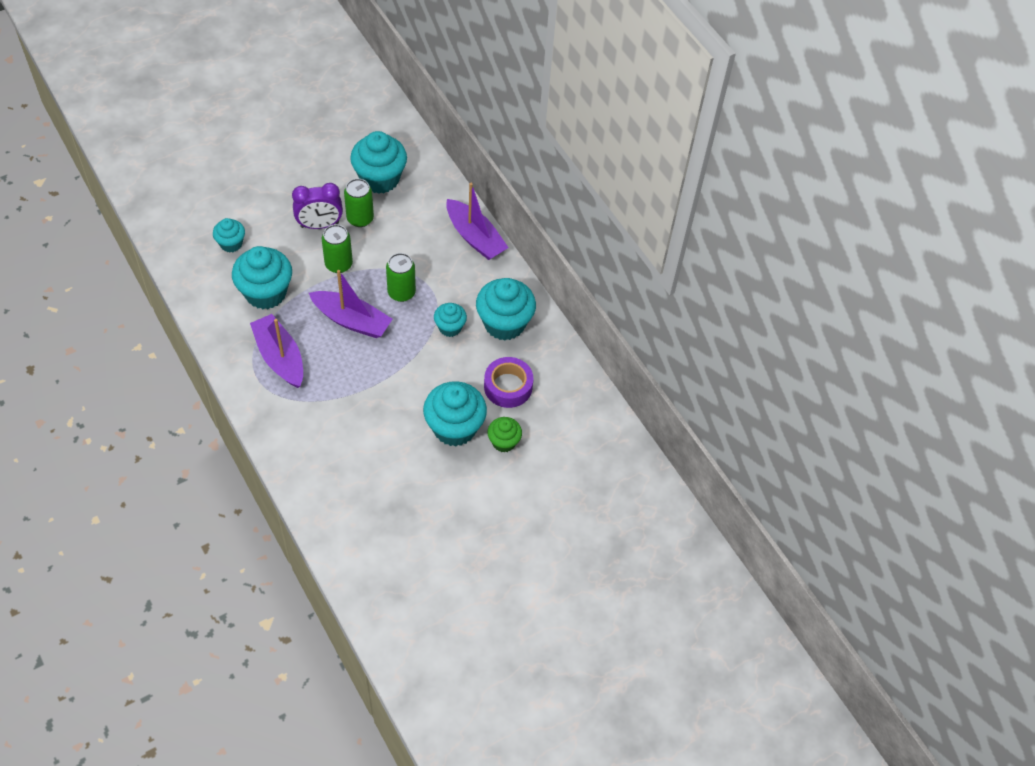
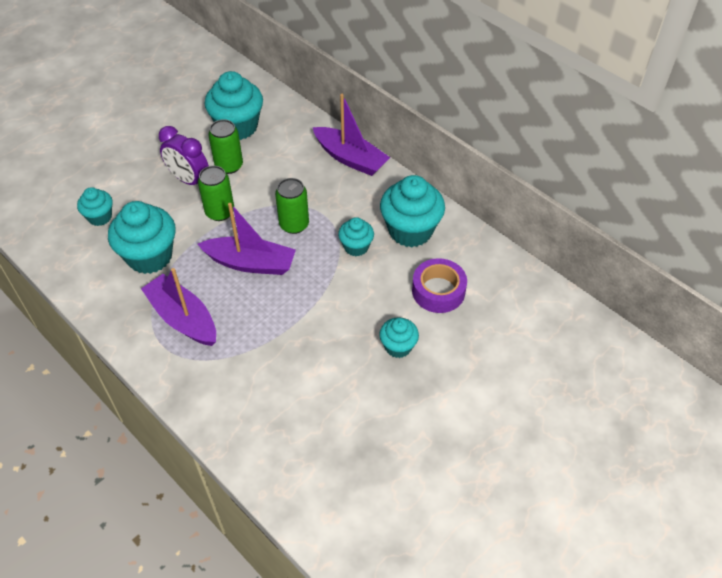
camera: 10 degrees left, 5 degrees down
purple clock [292,183,343,229] -> purple clock turned 60 degrees clockwise [159,126,209,185]
turquoise cupcake [423,381,487,447] -> turquoise cupcake [379,317,419,358], size x0.55
green cupcake [487,417,522,453] -> none

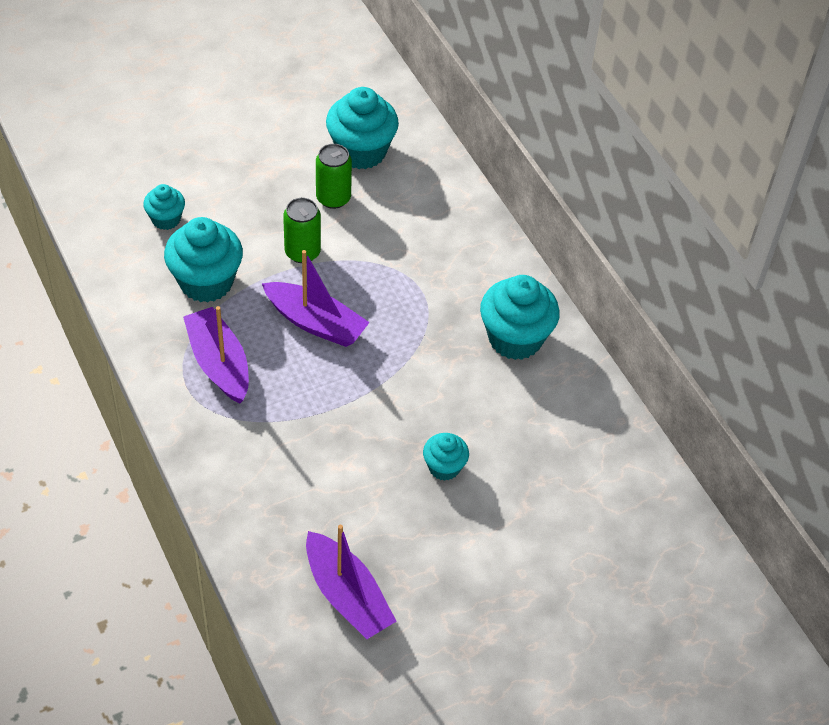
camera: 15 degrees right, 0 degrees up
purple clock [159,126,209,185] -> none
green can [275,178,309,234] -> none
purple boat [313,94,390,176] -> purple boat moved to [306,525,397,639]
turquoise cupcake [338,217,374,256] -> none
purple tape [412,258,467,313] -> none

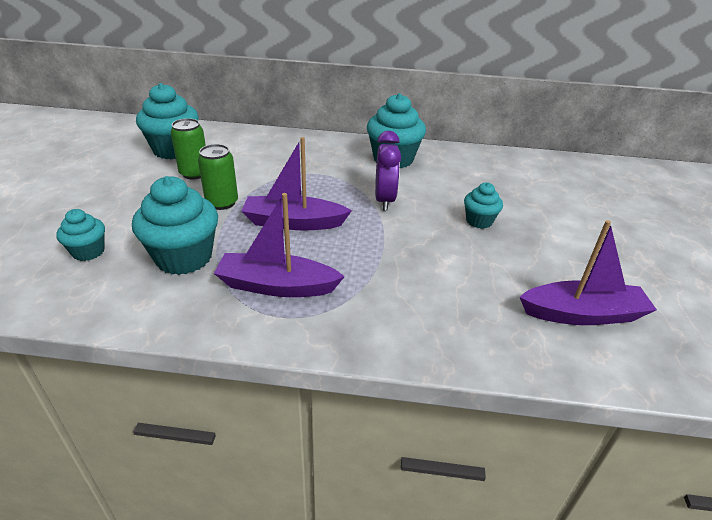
camera: 55 degrees left, 15 degrees down
purple boat [262,250,370,347] -> purple boat turned 150 degrees counterclockwise [241,137,352,230]
none -> purple clock [375,131,401,211]

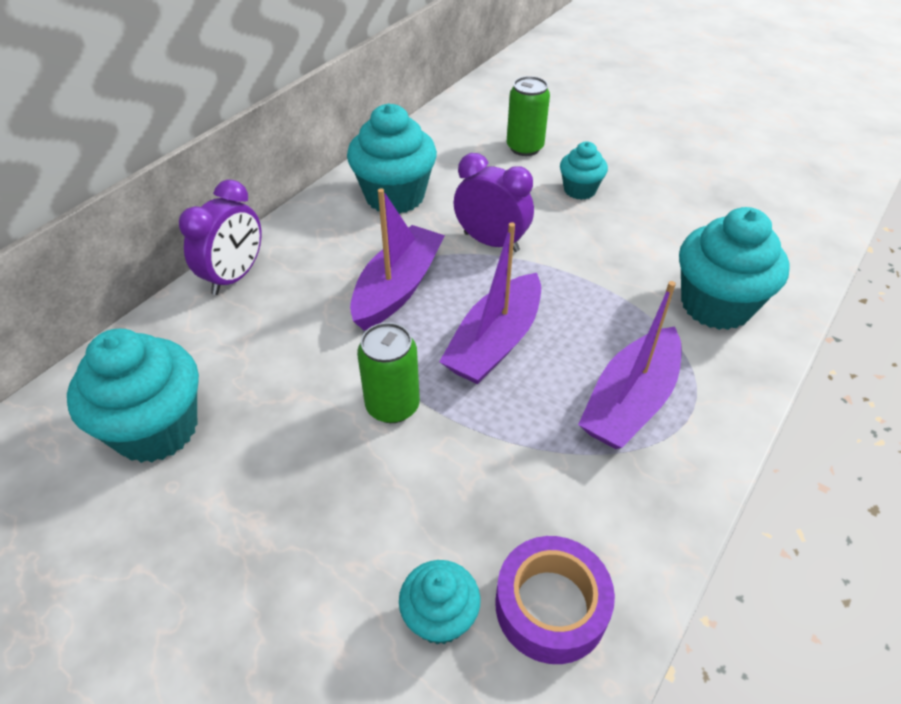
camera: 60 degrees left, 10 degrees up
turquoise cupcake [132,176,218,275] -> turquoise cupcake moved to [679,207,789,330]
green can [170,118,206,179] -> green can moved to [507,76,550,156]
purple boat [520,220,657,325] -> purple boat moved to [350,188,445,330]
none -> purple clock [179,180,262,295]
none -> purple tape [496,536,615,664]

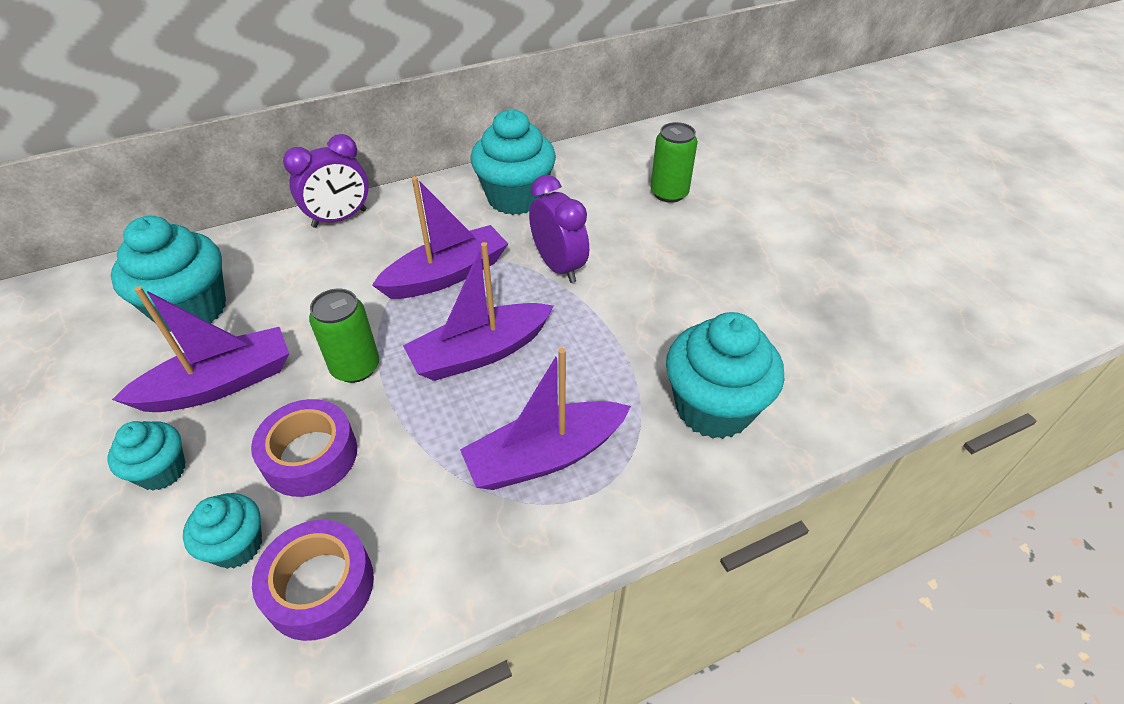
camera: 30 degrees right, 0 degrees up
turquoise cupcake [560,142,608,200] -> turquoise cupcake moved to [108,421,186,491]
none -> purple boat [112,286,289,412]
none -> purple tape [251,399,357,497]

